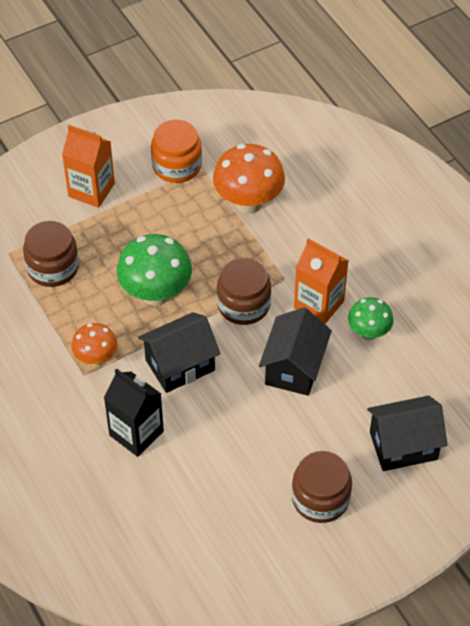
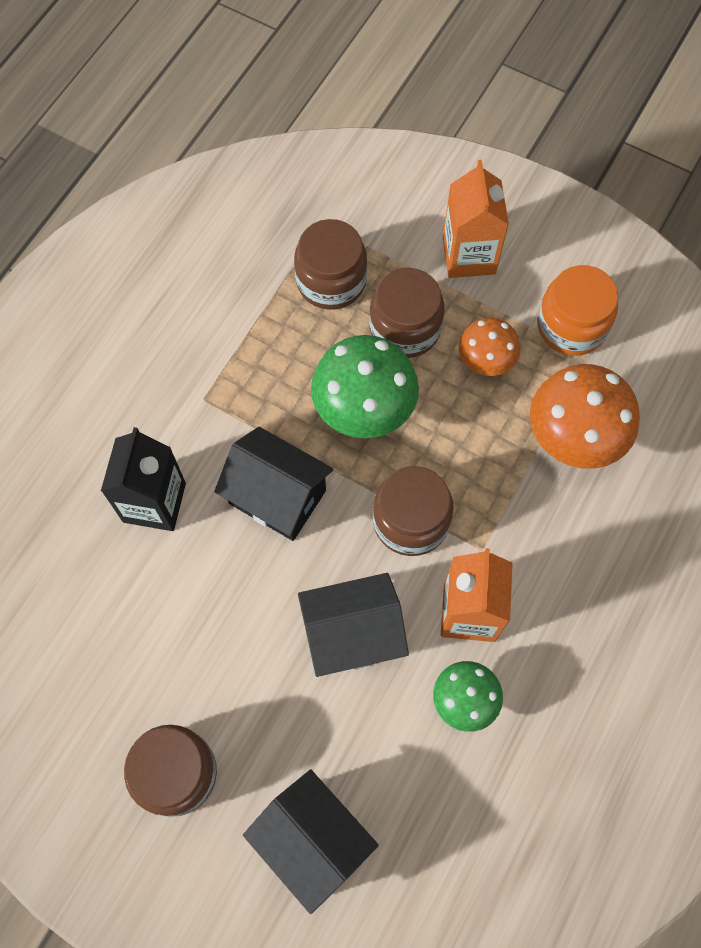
camera: 60 degrees right, 15 degrees up
orange mushroom [71,323,117,366] -> orange mushroom moved to [459,317,520,376]
none -> brown jar [369,268,444,358]

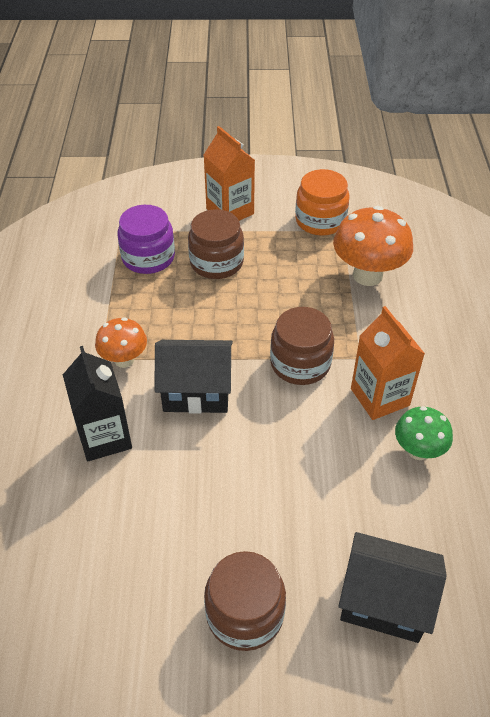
camera: 30 degrees left, 20 degrees down
brown jar [294,219,367,310] -> purple jar [117,205,175,274]
black house [298,573,409,677] -> none
green mushroom [311,335,419,438] -> none
orange mushroom [459,317,520,376] -> orange mushroom moved to [95,318,147,368]

